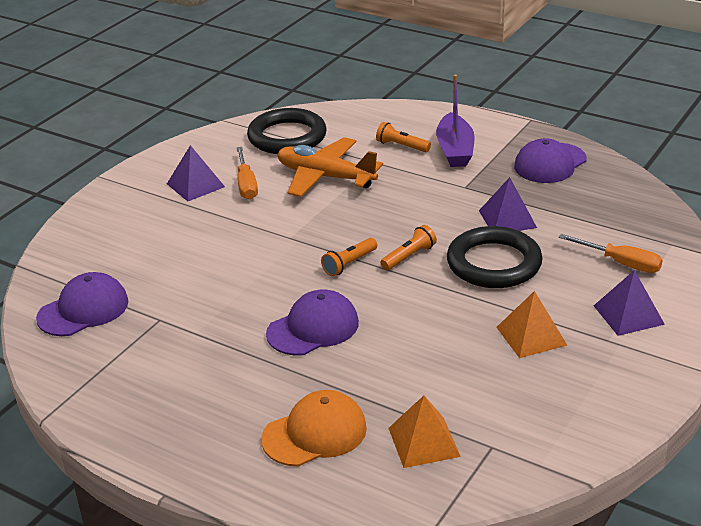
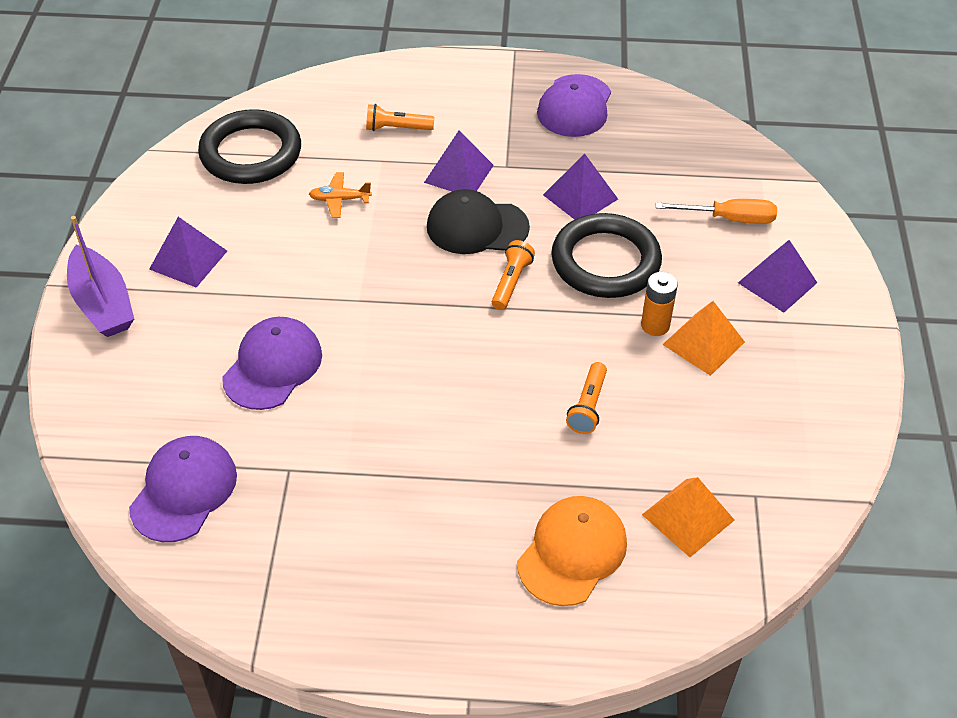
camera: 30 degrees left, 15 degrees up
orange screwdriver [236,147,258,200] -> none
purple cap [266,290,359,356] -> purple cap moved to [222,317,322,410]
orange plane [278,137,383,197] -> orange plane [309,172,372,218], size x0.45
orange flashlight [321,238,377,276] -> orange flashlight moved to [566,362,607,434]
purple boat [436,75,475,167] -> purple boat moved to [67,216,134,337]
none -> purple pyramid [424,131,494,191]
none -> black cap [427,189,530,254]
none -> orange battery [641,272,678,336]

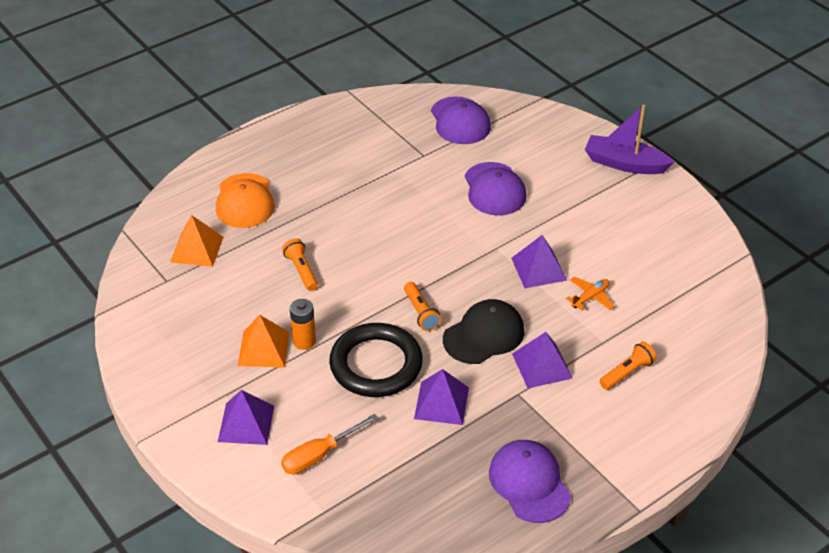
camera: 140 degrees right, 5 degrees down
purple pyramid [149,217,227,288] -> purple pyramid moved to [511,235,567,288]
black ring [198,109,301,184] -> none

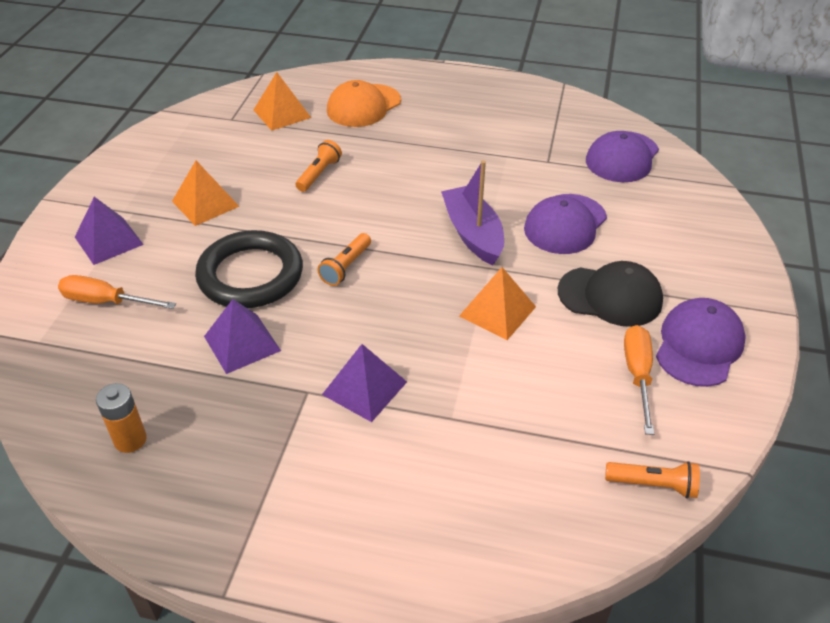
camera: 50 degrees right, 0 degrees up
orange battery [290,299,316,350] -> orange battery moved to [96,383,147,453]
black cap [443,299,524,364] -> black cap moved to [558,261,663,327]
purple cap [489,440,571,523] -> purple cap moved to [656,298,746,387]
purple pyramid [511,235,567,288] -> orange pyramid [459,267,536,340]
orange plane [566,277,614,311] -> none
purple boat [585,105,674,174] -> purple boat moved to [441,160,504,265]
orange flashlight [599,342,657,390] -> orange flashlight moved to [605,461,700,498]
none -> orange screwdriver [624,325,654,435]

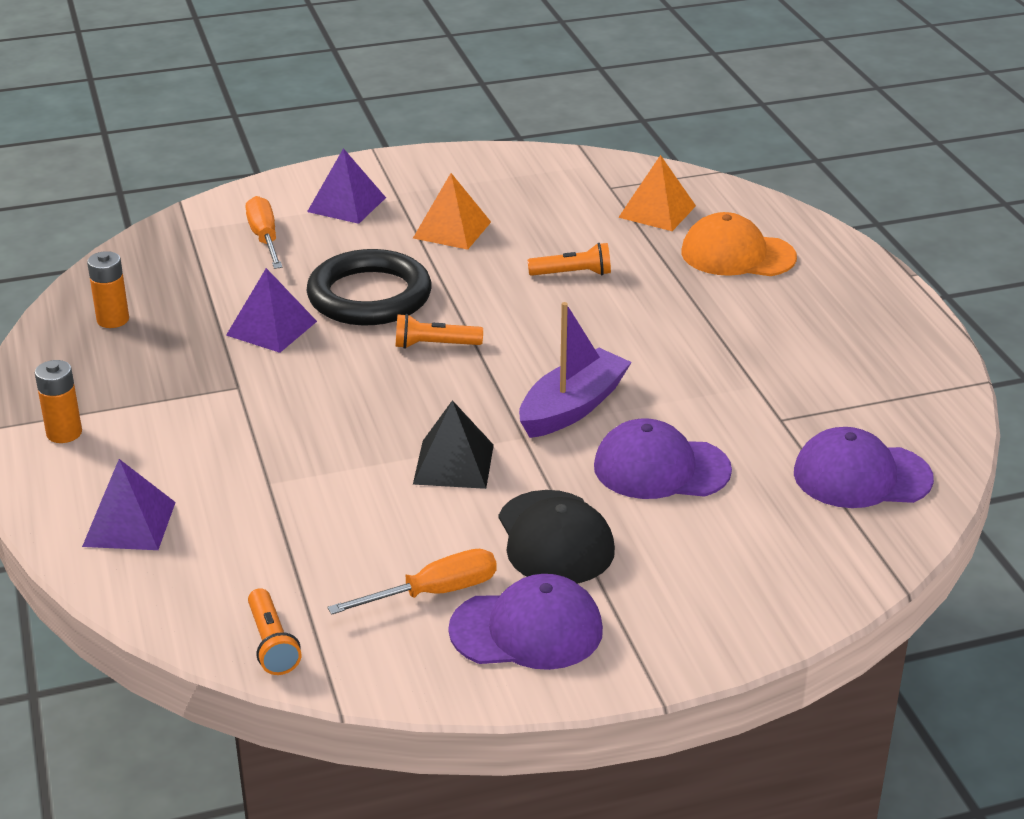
camera: 60 degrees right, 10 degrees down
purple pyramid [322,344,407,422] -> purple pyramid moved to [82,459,176,550]
orange pyramid [459,267,536,340] -> black pyramid [413,400,494,489]
none -> orange battery [35,360,82,443]

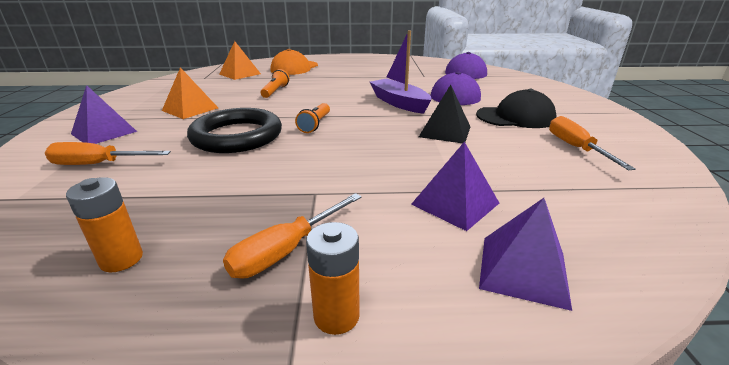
camera: 75 degrees left, 5 degrees down
purple pyramid [226,268,317,353] -> purple pyramid moved to [411,142,499,231]
orange flashlight [248,588,301,675] -> none
purple cap [448,574,603,670] -> none
none -> orange screwdriver [223,193,362,279]

